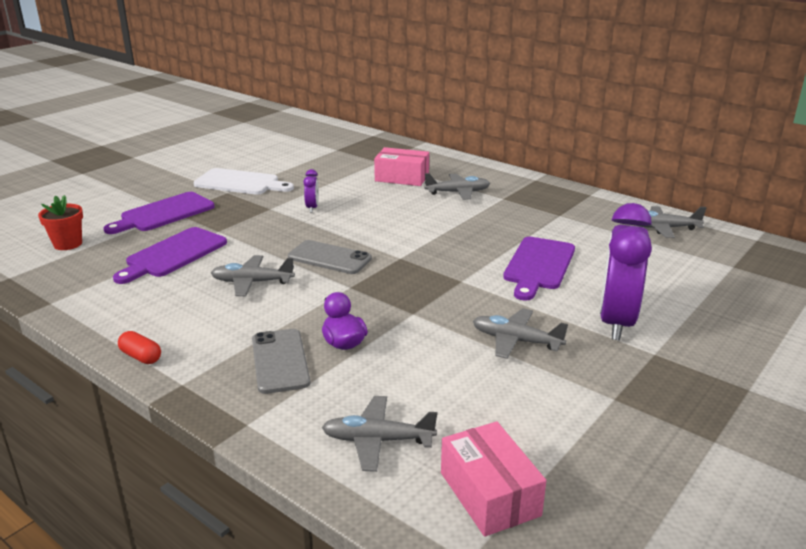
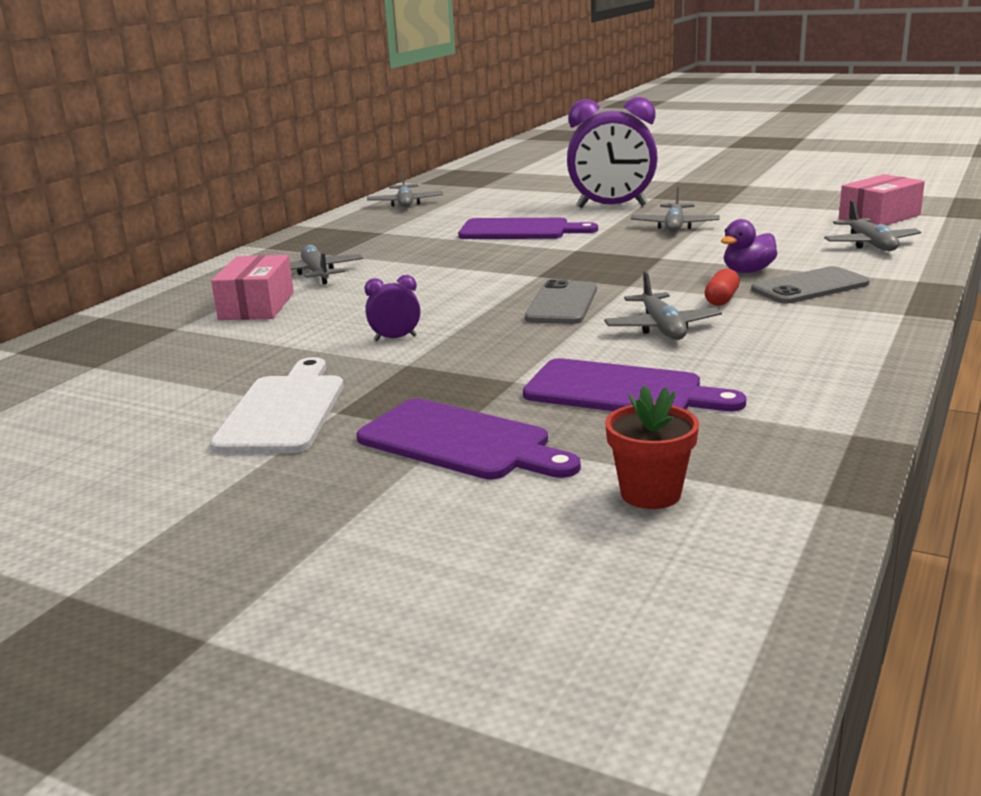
camera: 100 degrees left, 5 degrees down
red capsule [118,331,161,364] -> red capsule moved to [705,269,740,306]

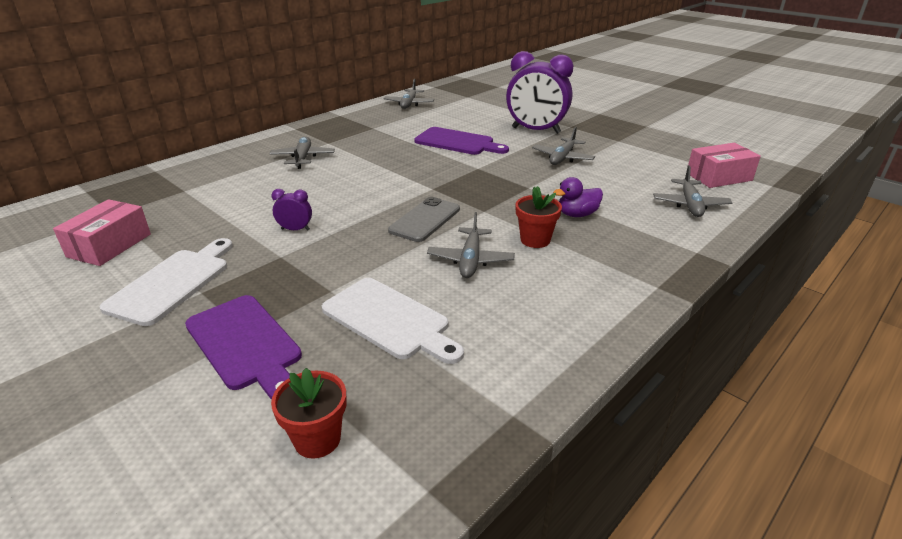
camera: 15 degrees right, 10 degrees up
pink box [211,255,294,320] -> pink box moved to [53,199,151,266]
purple cutting board [523,358,746,411] -> white cutting board [322,278,464,364]
red capsule [705,269,740,306] -> red flower pot [516,186,562,248]
grey phone [751,266,870,304] -> none

